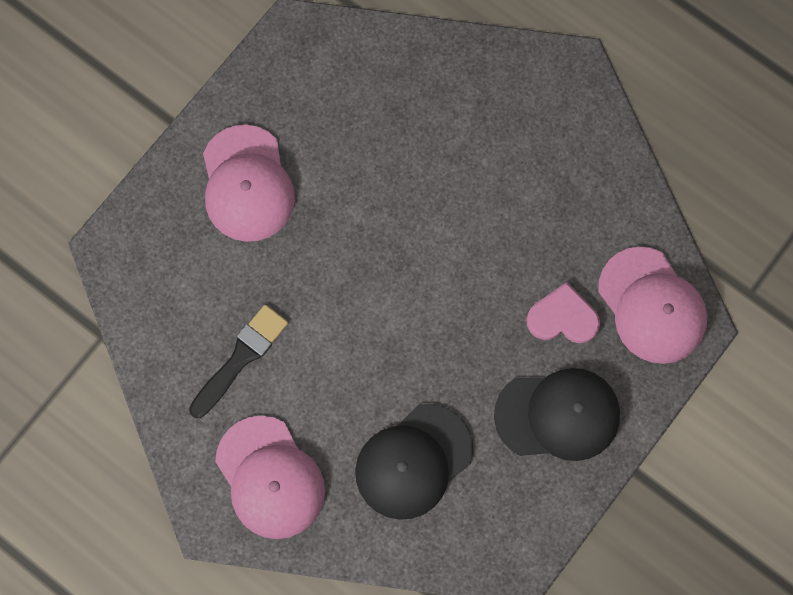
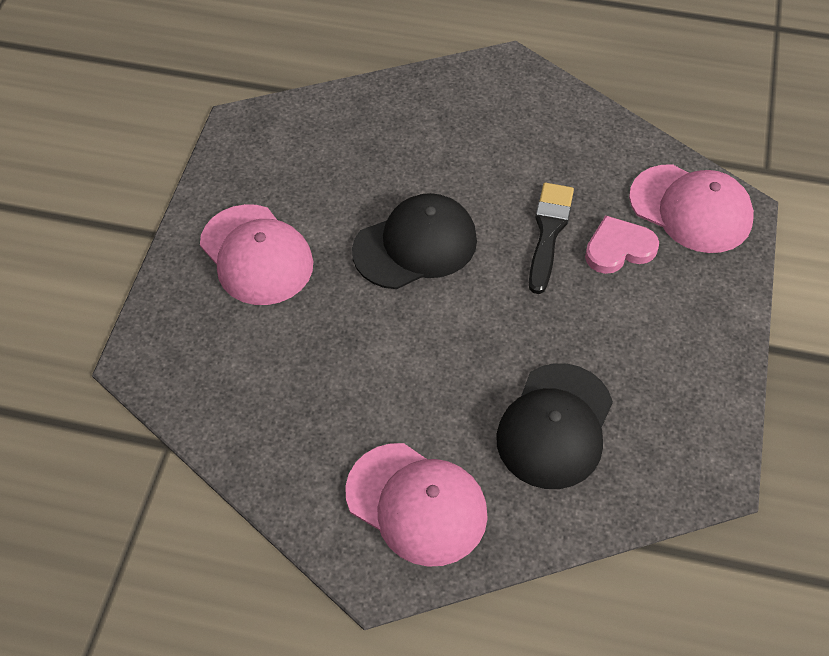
camera: 25 degrees left, 20 degrees down
black brush [189,305,288,418] -> black brush moved to [529,183,574,294]
black cap [494,368,620,461] -> black cap moved to [352,193,477,289]

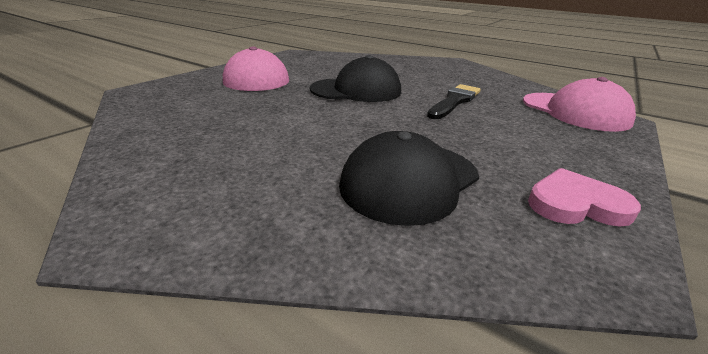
camera: 20 degrees right, 25 degrees down
pink cap [345,443,488,567] -> none
pink heart [585,215,659,274] -> pink heart moved to [528,168,641,227]

